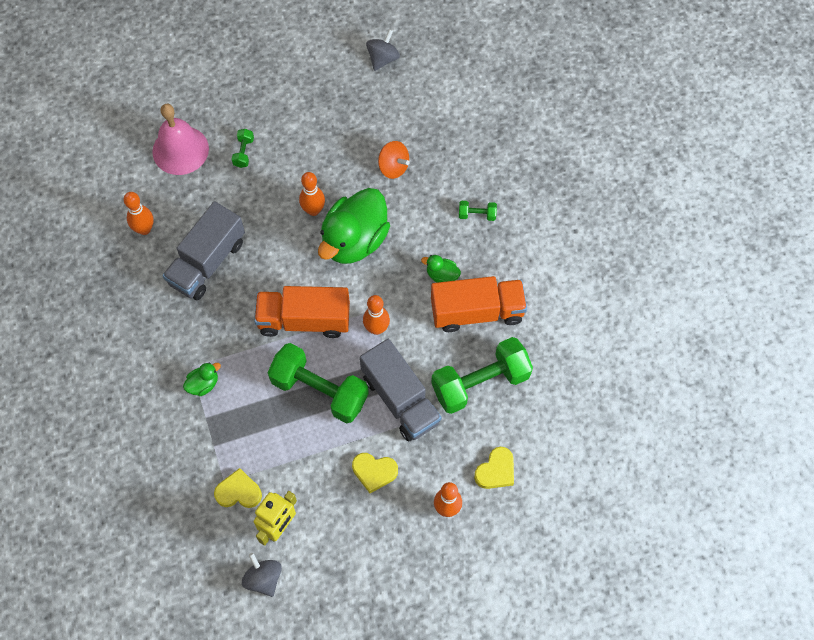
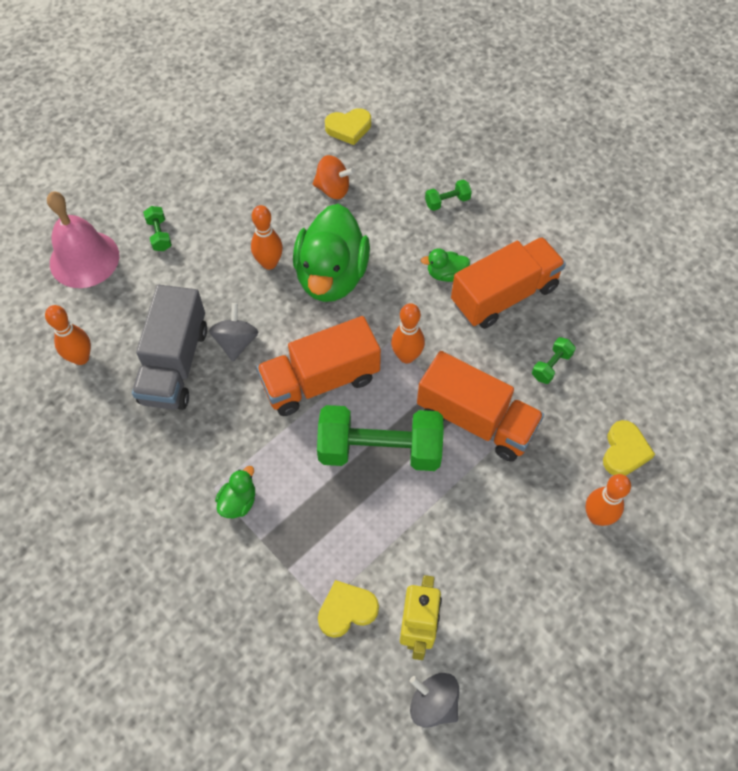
camera: 25 degrees left, 5 degrees down
yellow heart [352,453,398,493] -> yellow heart moved to [325,108,371,145]
grey truck [360,339,441,442] -> orange truck [417,351,544,462]
grey spinning top [366,29,400,71] -> grey spinning top moved to [209,303,259,362]
green dumbbell [431,337,533,414] -> green dumbbell [532,337,576,384], size x0.42

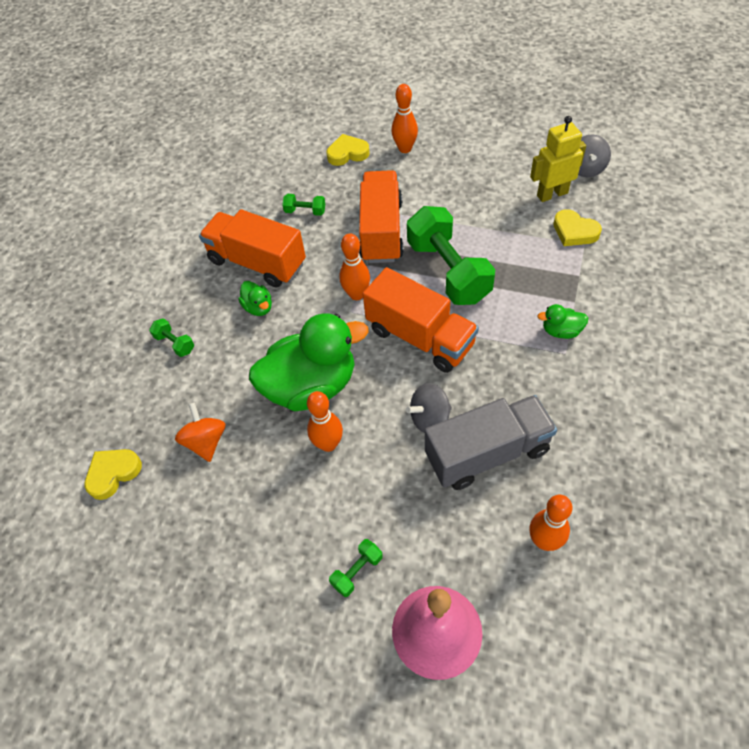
camera: 115 degrees left, 5 degrees down
yellow heart [325,108,371,145] -> yellow heart turned 90 degrees counterclockwise [84,449,142,500]

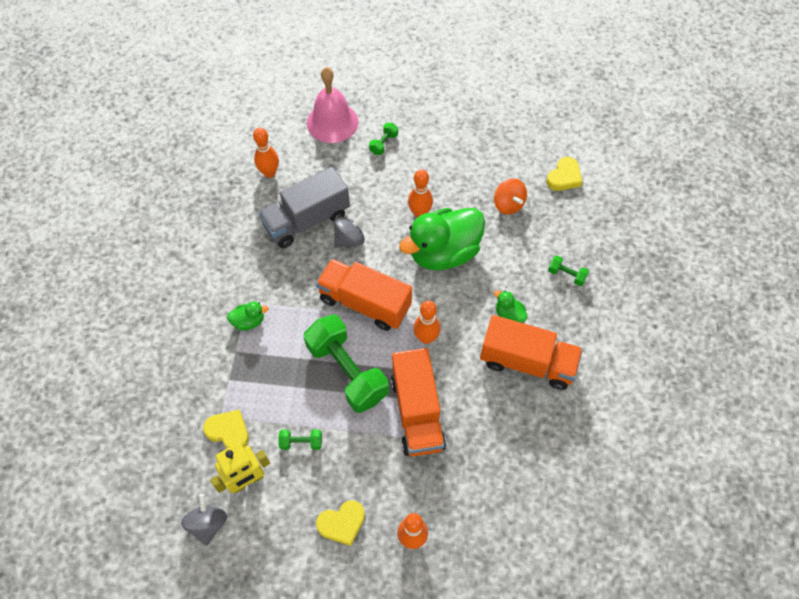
camera: 165 degrees right, 5 degrees up
green dumbbell [282,194,325,216] -> green dumbbell moved to [279,430,322,450]
yellow heart [327,134,370,166] -> yellow heart moved to [316,500,365,546]

